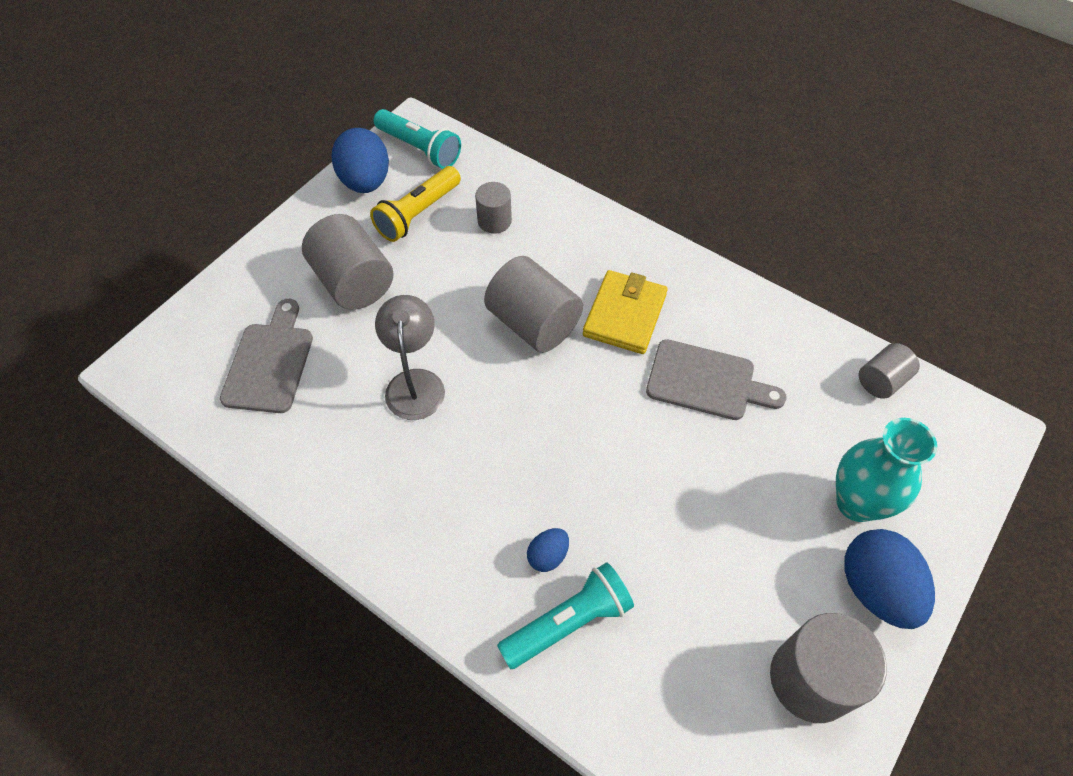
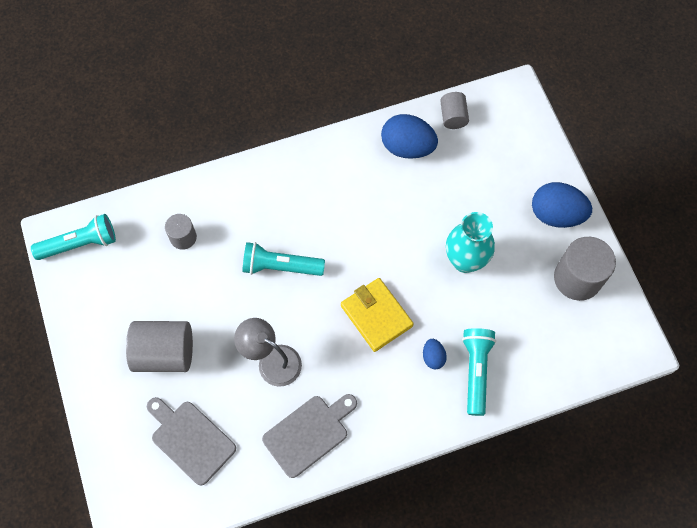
camera: 55 degrees left, 10 degrees up
blue egg [331,128,389,193] -> blue egg moved to [381,114,438,159]
yellow flashlight [370,166,461,242] -> none
grey cylinder [484,256,583,353] -> turquoise flashlight [243,242,325,276]
yellow wallet [583,270,668,354] -> yellow wallet moved to [341,278,414,352]
grey cutting board [646,339,787,420] -> grey cutting board moved to [262,394,357,478]
turquoise vase [836,418,937,522] -> turquoise vase moved to [446,212,495,273]

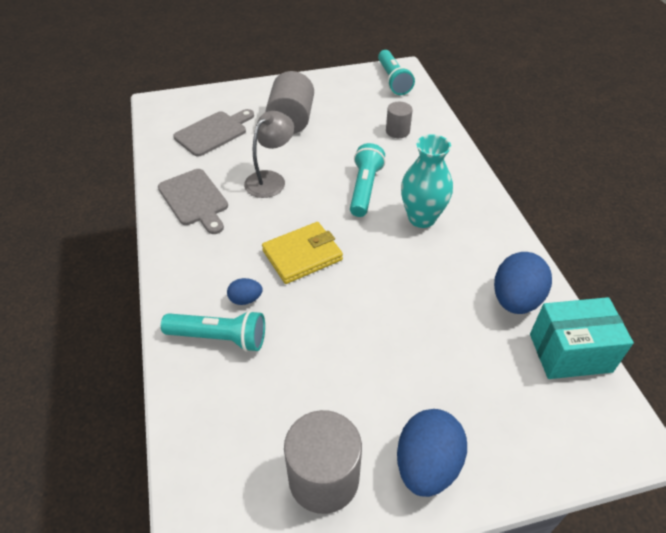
camera: 95 degrees right, 20 degrees down
grey cylinder [440,92,469,129] -> turquoise box [530,297,634,379]
turquoise vase [446,212,495,273] -> turquoise vase moved to [401,134,453,228]

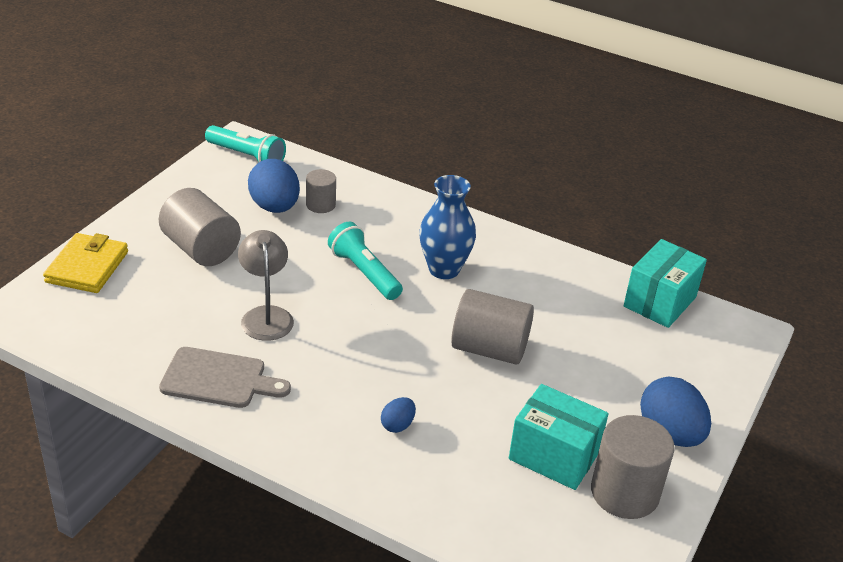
camera: 50 degrees left, 10 degrees down
turquoise flashlight [161,310,265,352] -> none
grey cutting board [173,109,254,156] -> none
yellow wallet [262,222,343,284] -> yellow wallet moved to [43,233,128,293]
turquoise vase [401,134,453,228] -> blue vase [419,175,476,279]
blue egg [494,252,552,314] -> blue egg moved to [248,159,300,213]
none -> grey cylinder [451,289,534,364]
none -> turquoise box [509,384,608,490]

